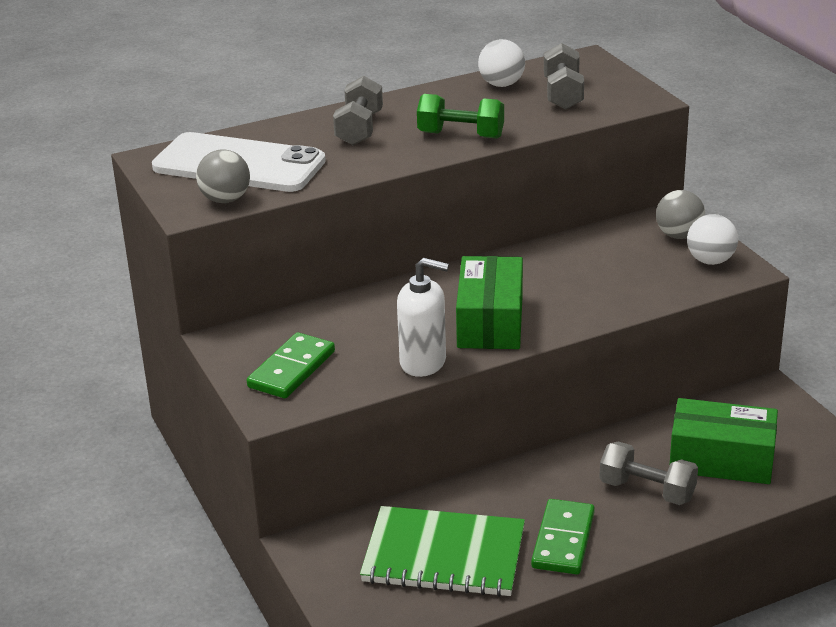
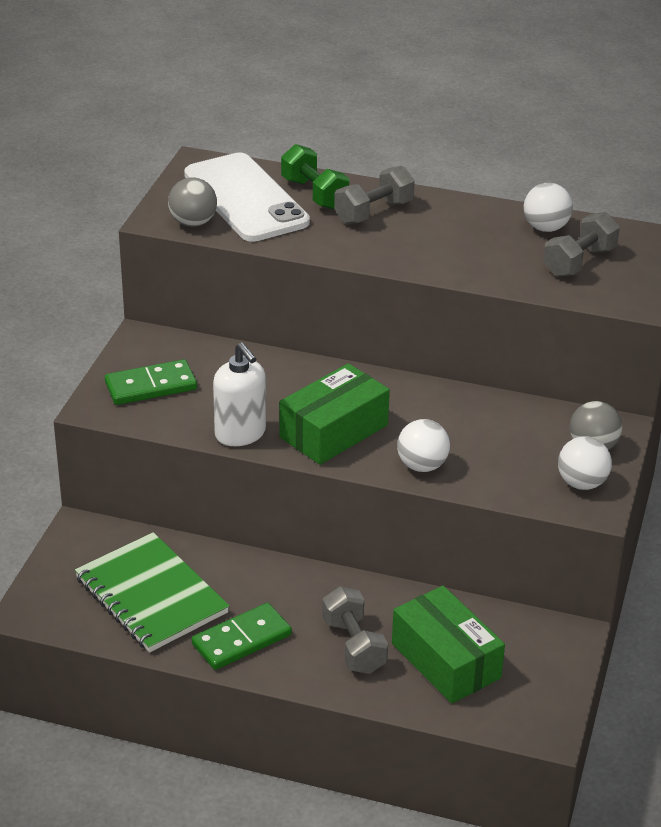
camera: 40 degrees right, 5 degrees up
green dumbbell [417,94,504,138] -> green dumbbell moved to [281,144,349,210]
none -> white ball [397,419,450,472]

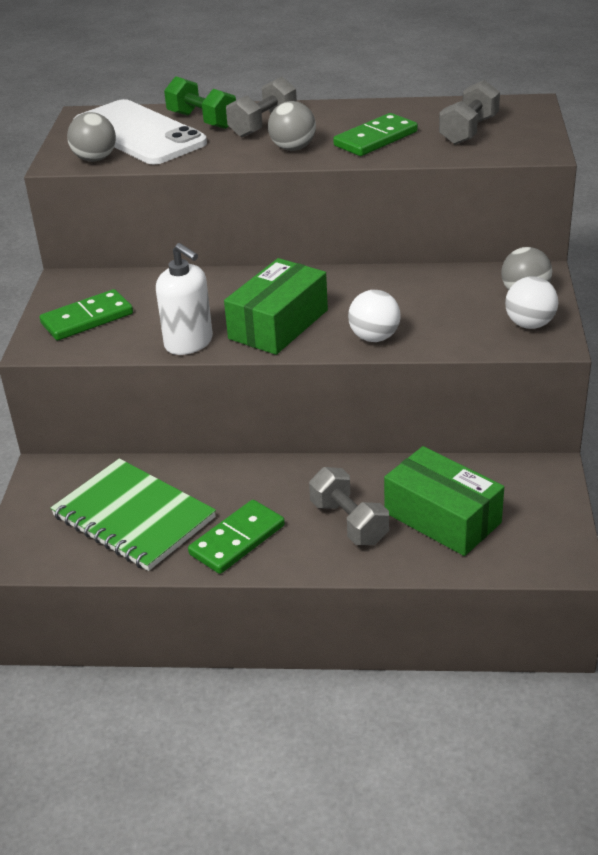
camera: 10 degrees left, 0 degrees up
white ball [524,183,573,232] -> none
none -> grey ball [268,101,316,151]
none -> green domino [333,113,418,156]

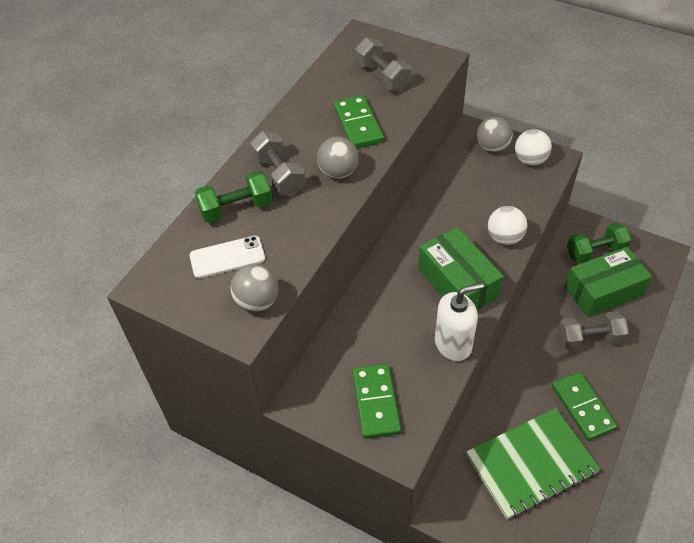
camera: 65 degrees left, 15 degrees up
white phone [73,99,207,165] -> white phone [190,236,265,279], size x0.50
none -> green dumbbell [567,223,632,264]

